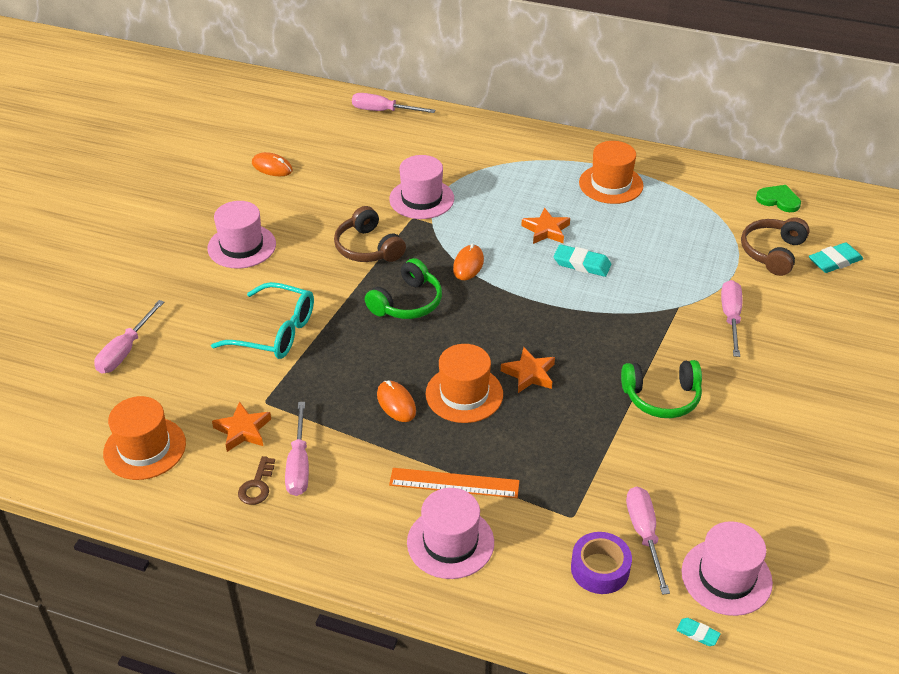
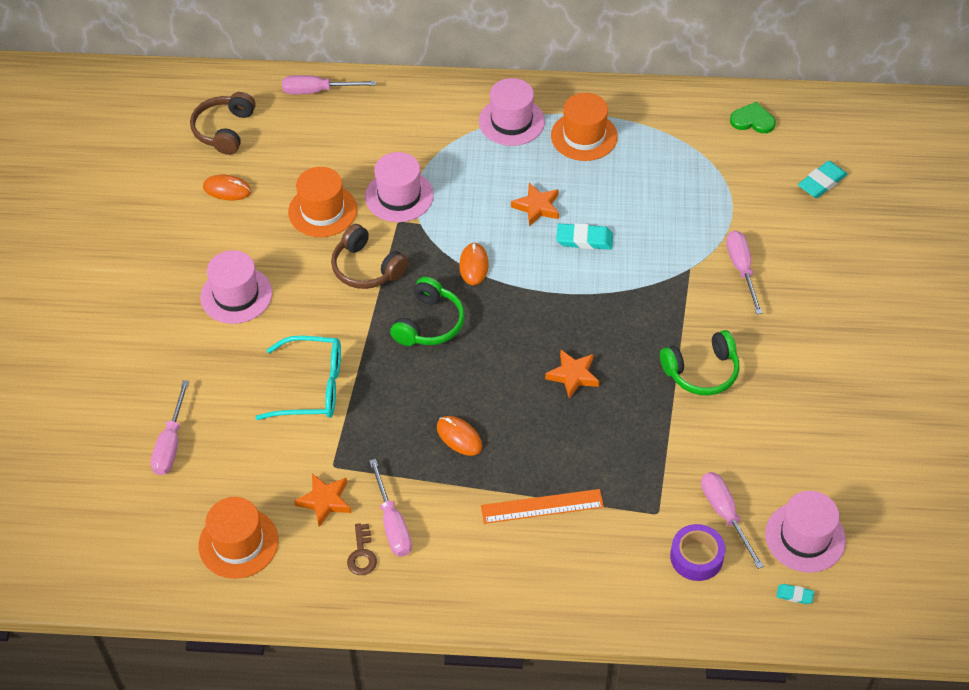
camera: 15 degrees left, 10 degrees up
pink hat [407,488,494,579] -> pink hat moved to [479,78,545,146]
orange hat [425,344,503,423] -> orange hat moved to [288,167,357,237]
brown headphones [741,217,810,276] -> brown headphones moved to [190,92,256,155]

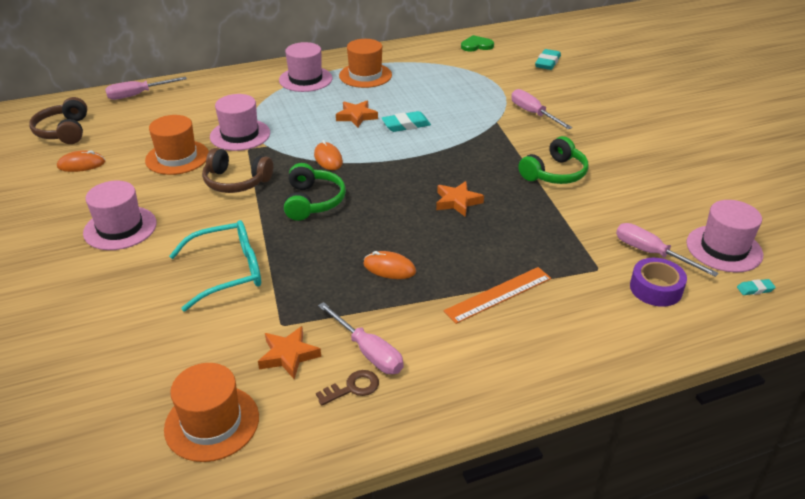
camera: 25 degrees left, 15 degrees down
pink screwdriver [151,380,189,475] -> none
brown key [347,523,377,575] -> brown key turned 90 degrees counterclockwise [316,370,379,406]

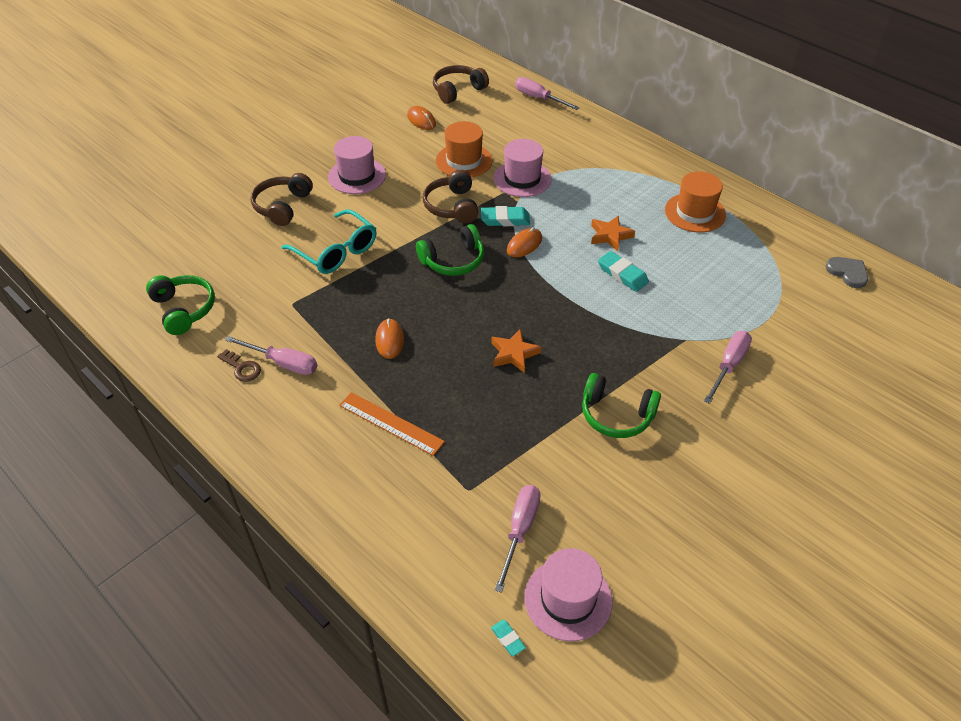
camera: 65 degrees right, 10 degrees up
orange hat [164,363,259,462] -> green headphones [146,275,215,335]
orange star [258,326,321,379] -> none
pink hat [279,42,332,92] -> none
pink screwdriver [318,302,404,374] -> pink screwdriver turned 90 degrees counterclockwise [225,336,317,375]
green heart [461,35,494,51] -> grey heart [826,257,868,288]
turquoise eraser [535,49,561,70] -> turquoise eraser moved to [481,206,530,226]
purple tape [630,258,687,307] -> none
none -> brown headphones [251,173,313,226]

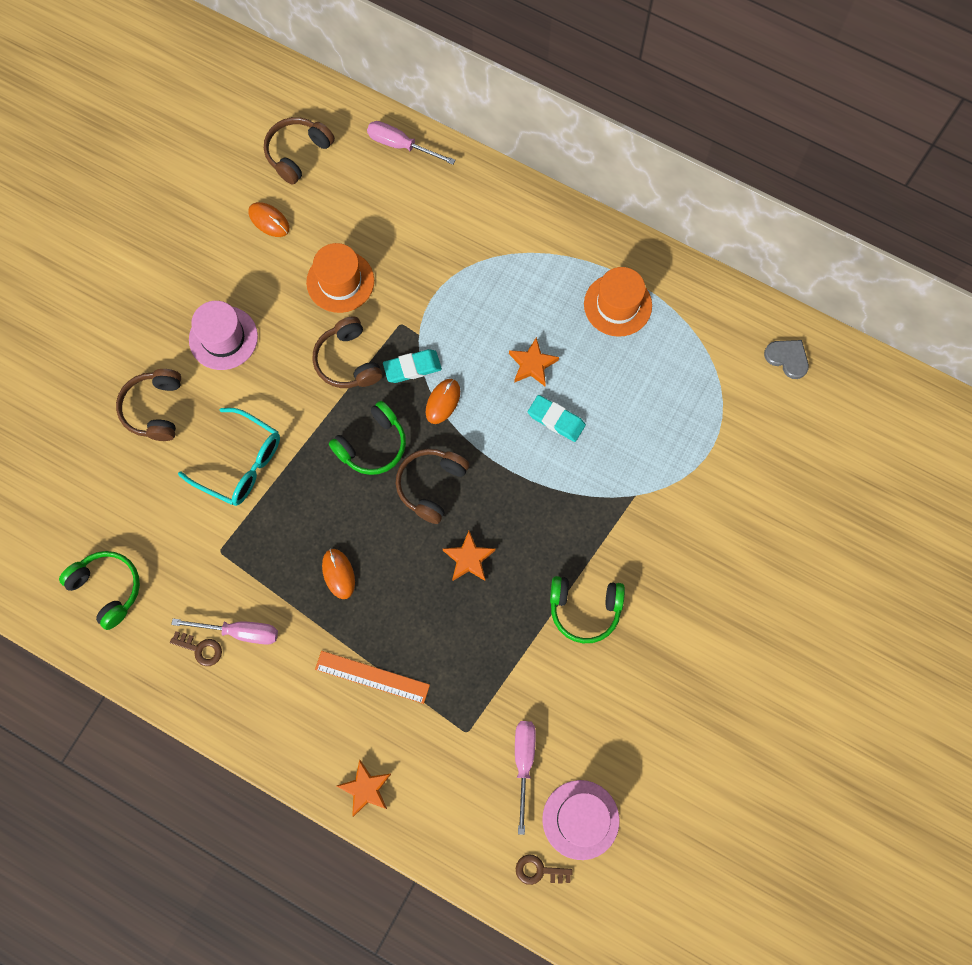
camera: 15 degrees left, 25 degrees up
turquoise eraser [491,620,526,656] -> brown key [516,855,573,885]
pink hat [494,139,552,197] -> none
pink screwdriver [704,331,752,404] -> none
none -> orange star [337,759,391,817]
none -> brown headphones [396,449,470,524]

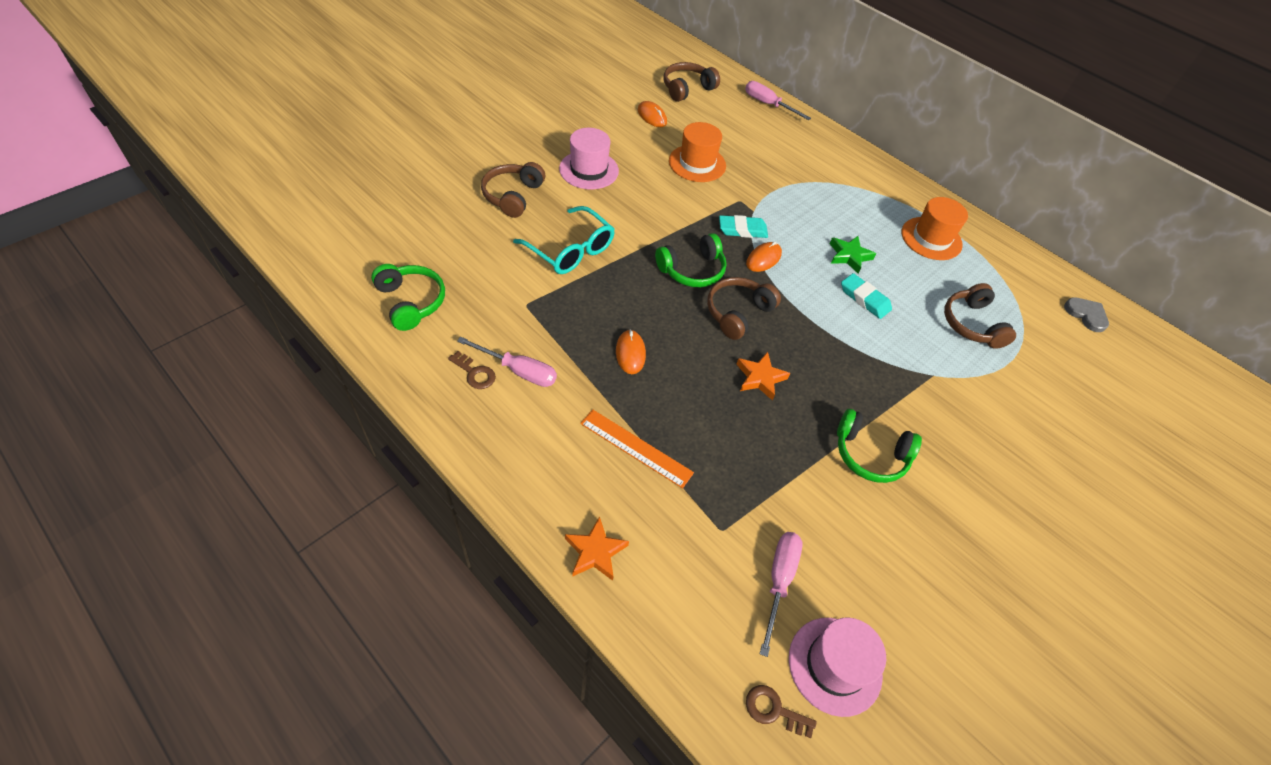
camera: 10 degrees right, 20 degrees down
brown headphones [312,316,382,388] -> brown headphones moved to [944,283,1016,349]
orange star [509,337,559,386] -> green star [830,236,876,273]

